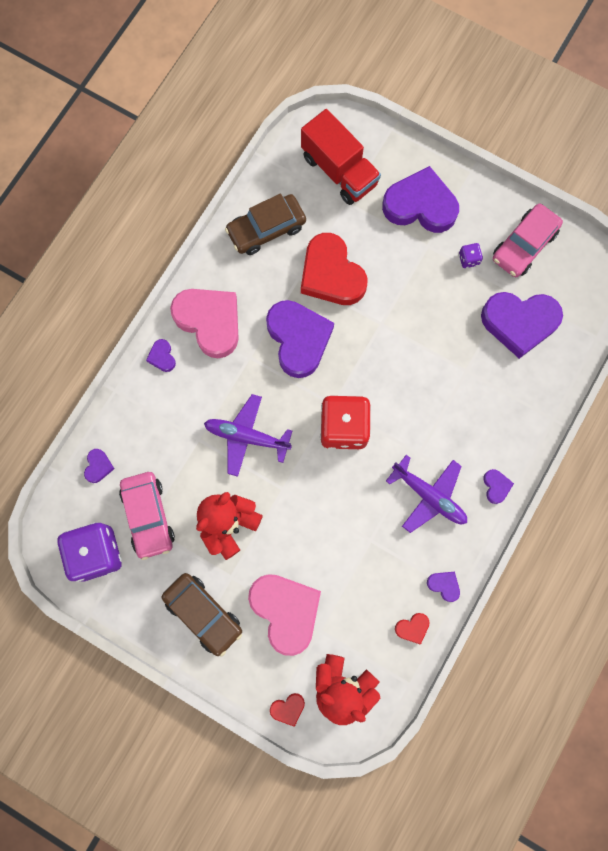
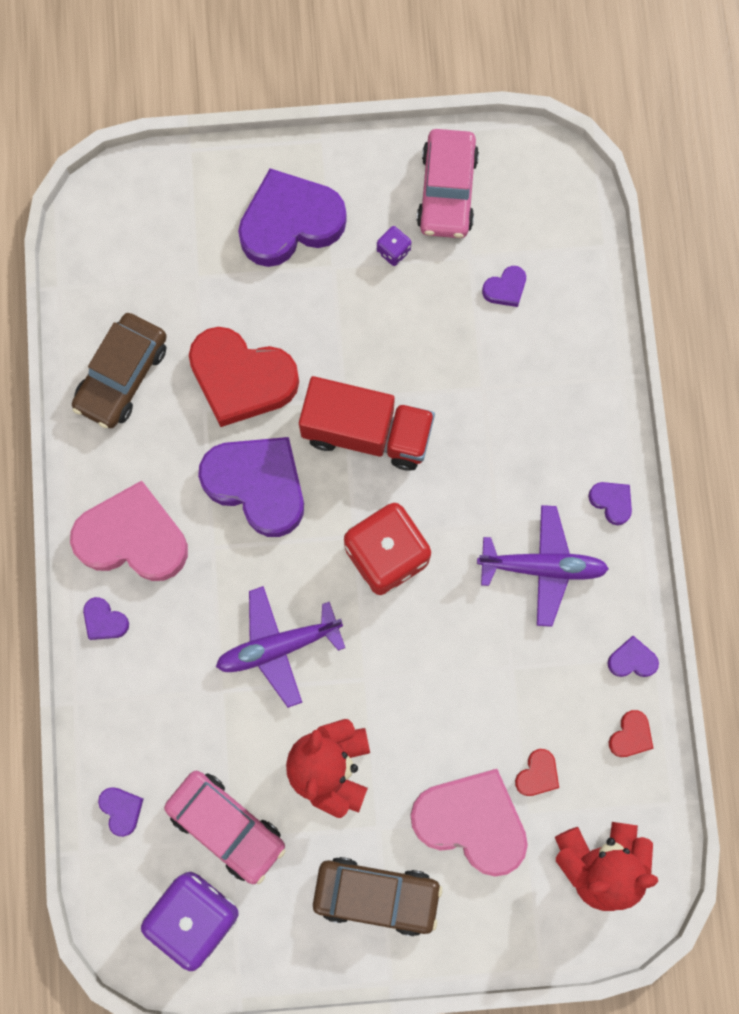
camera: 35 degrees left, 0 degrees up
red heart [270,693,305,727] -> red heart moved to [515,749,559,796]
red truck [301,109,381,205] -> red truck moved to [299,376,435,471]
purple heart [481,292,563,359] -> purple heart [482,266,526,307], size x0.42

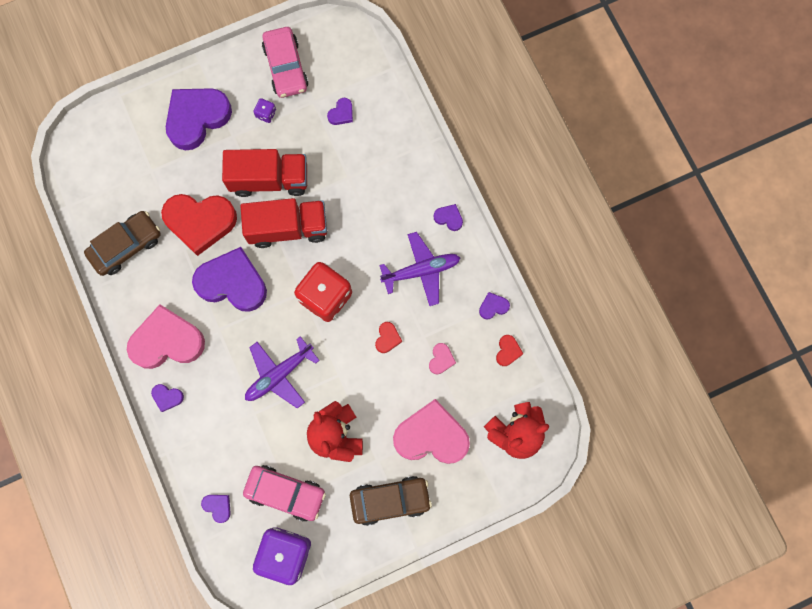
camera: 20 degrees left, 0 degrees up
brown car [72,313,167,428] -> brown car turned 135 degrees counterclockwise [84,211,161,276]
red heart [515,749,559,796] -> red heart moved to [375,322,402,353]
none -> red truck [222,149,307,197]
none -> pink heart [429,343,456,374]

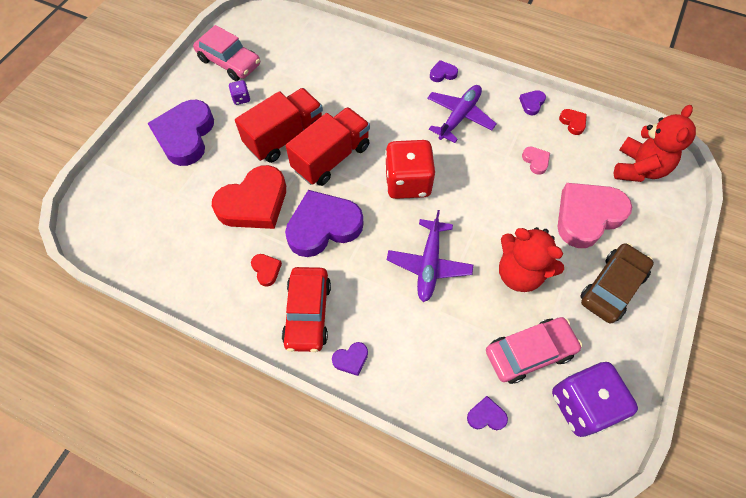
camera: 40 degrees left, 15 degrees down
brown car [84,211,161,276] -> none
pink heart [127,304,205,369] -> red car [282,267,331,352]
purple heart [327,98,353,125] -> none
red heart [375,322,402,353] -> red heart moved to [251,254,282,287]

